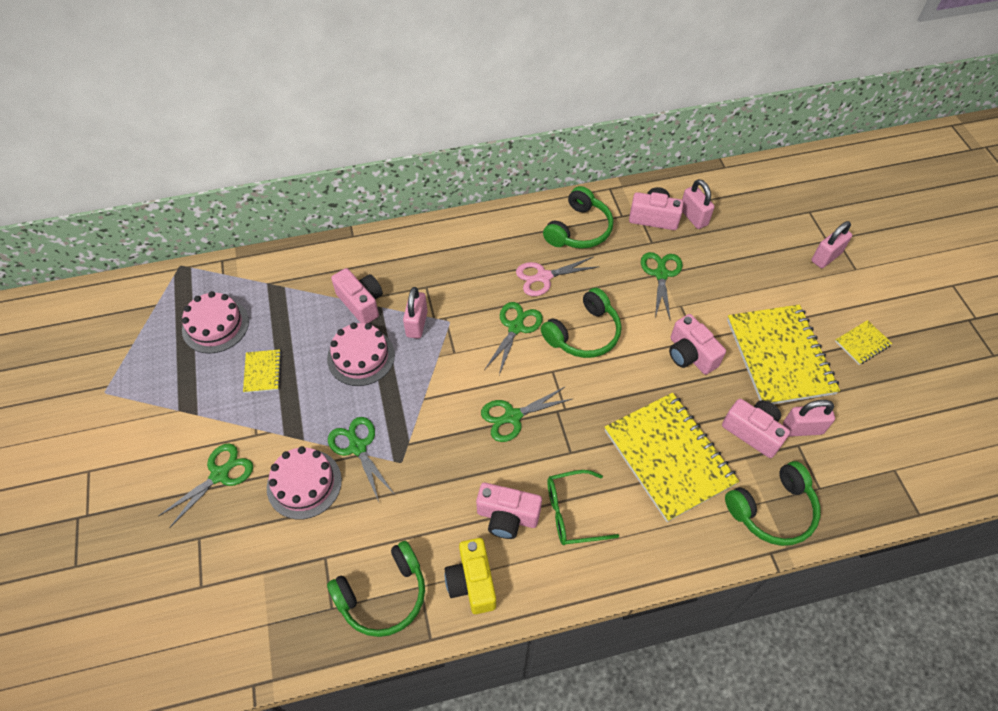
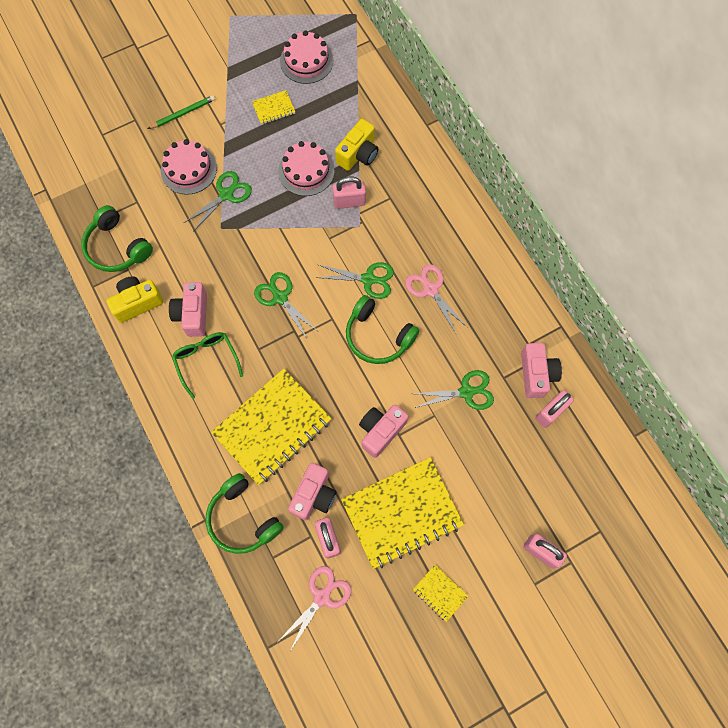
camera: 75 degrees right, 15 degrees up
green scissors [158,444,253,528] -> green pencil [148,95,216,129]
pink camera [331,268,383,324] -> yellow camera [335,119,378,171]
green headphones [543,186,613,249] -> none
none -> pink scissors [280,566,351,653]

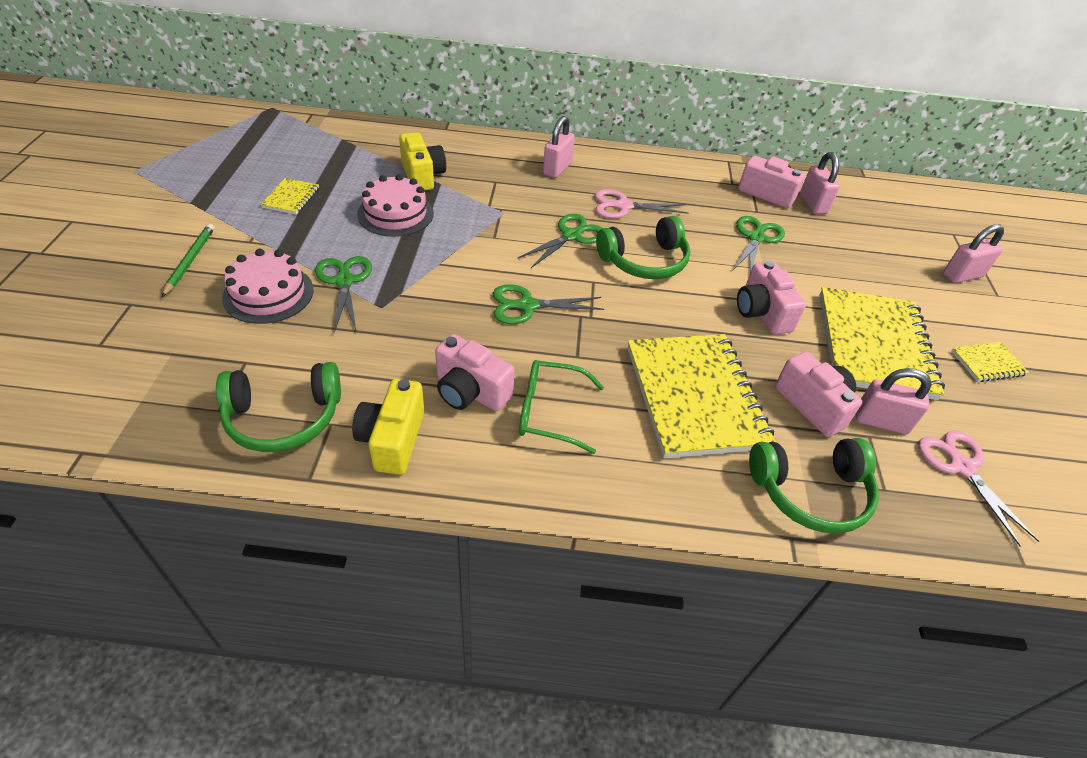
camera: 60 degrees left, 25 degrees down
pink cake [280,30,333,84] -> none
pink padlock [333,177,366,209] -> pink padlock moved to [543,116,575,178]

